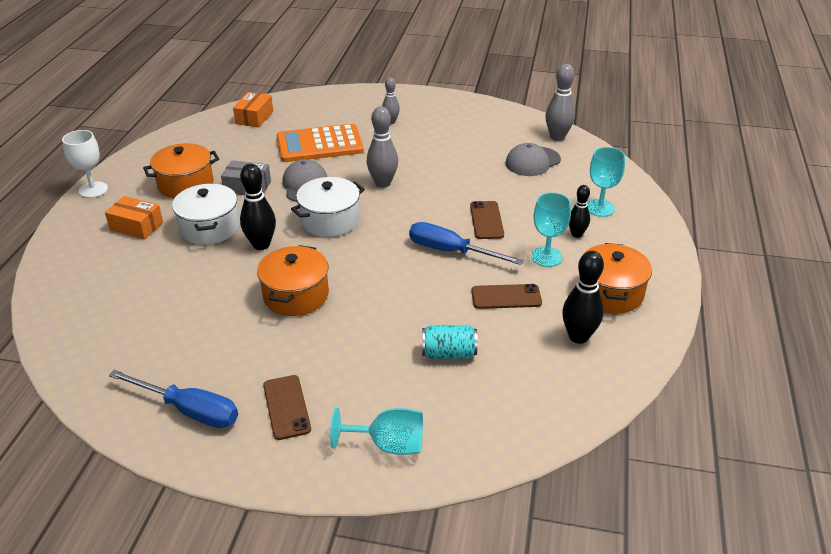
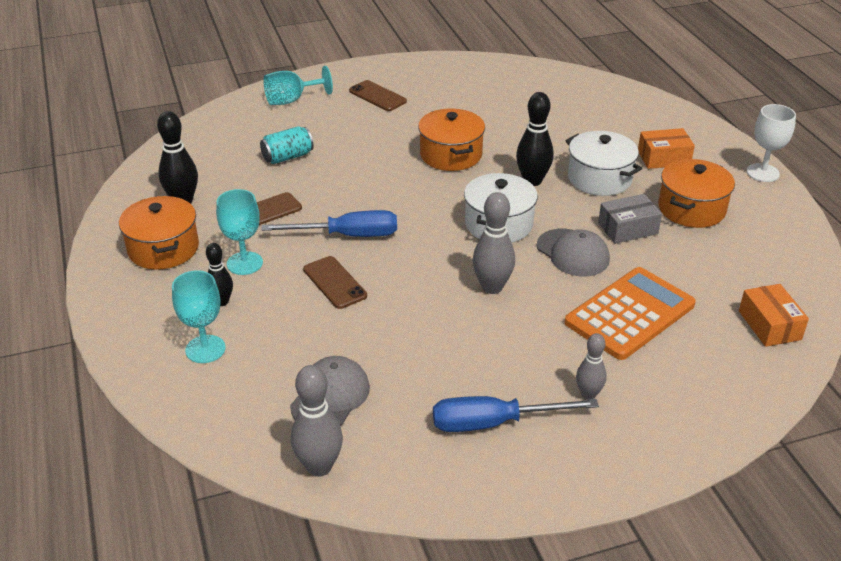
camera: 150 degrees right, 0 degrees up
blue screwdriver [109,370,238,428] -> blue screwdriver moved to [433,396,599,432]

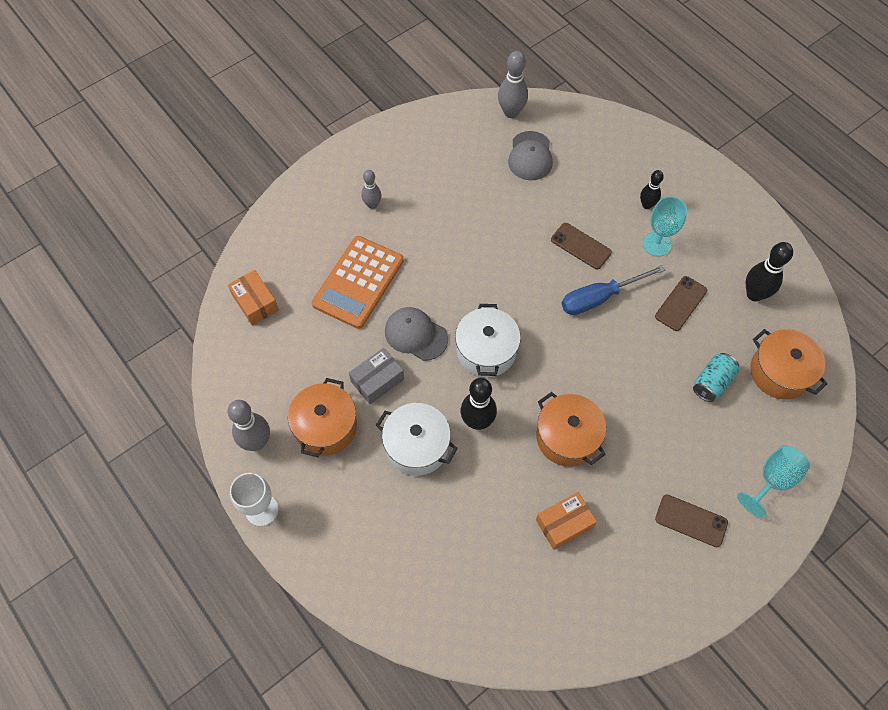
camera: 160 degrees right, 25 degrees up
orange pot [119,196,199,270] -> orange pot moved to [750,329,828,400]
turquoise goblet [172,270,226,363] -> none
blue screwdriver [433,396,599,432] -> none
grey bowling pin [473,192,515,294] -> grey bowling pin moved to [227,400,270,451]
orange box [638,128,695,169] -> orange box moved to [536,492,597,550]

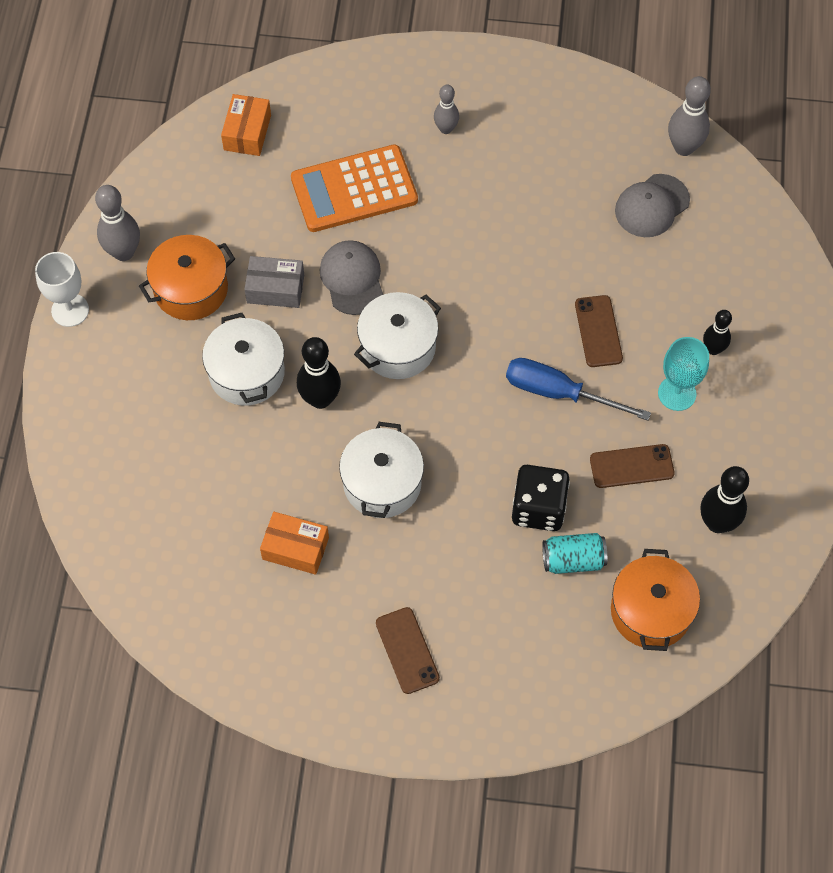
camera: 45 degrees right, 0 degrees up
orange pot [537,392,606,467] -> white pot [339,422,424,518]
turquoise goblet [737,445,810,518] -> none
none -> black dice [512,465,570,531]

